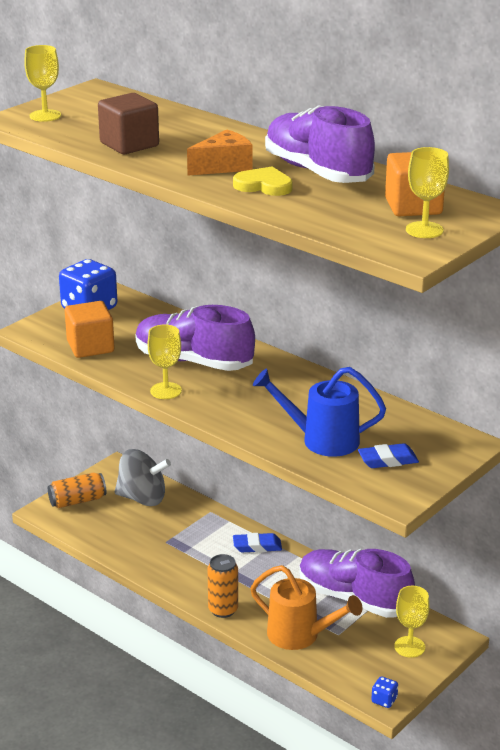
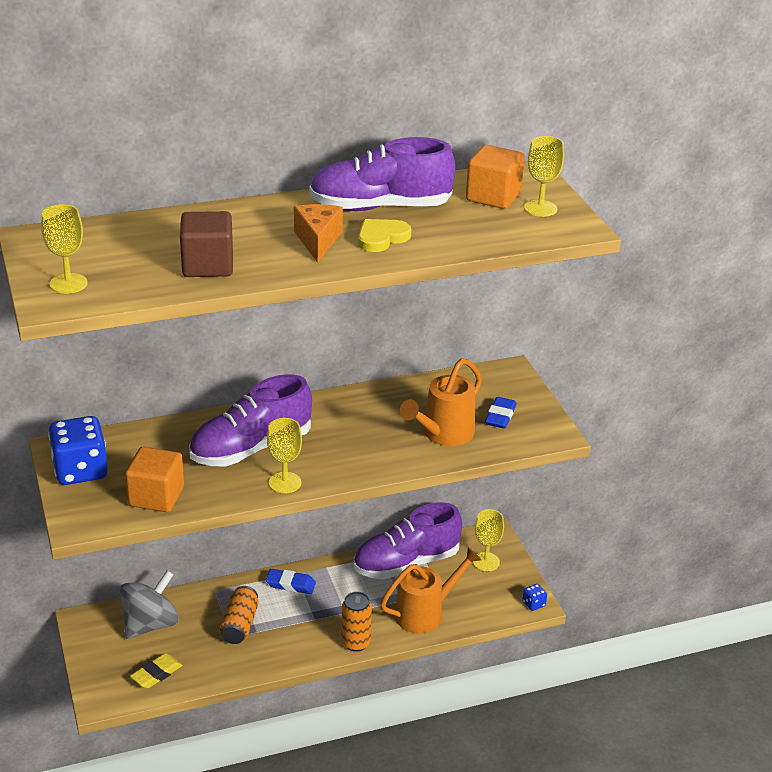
camera: 60 degrees left, 5 degrees up
orange can [48,472,106,508] -> orange can moved to [219,586,259,644]
blue eraser [233,533,282,553] -> blue eraser turned 75 degrees clockwise [266,569,316,594]
blue watering can [253,367,386,457] -> orange watering can [400,358,482,446]
none -> yellow eraser [130,653,183,689]

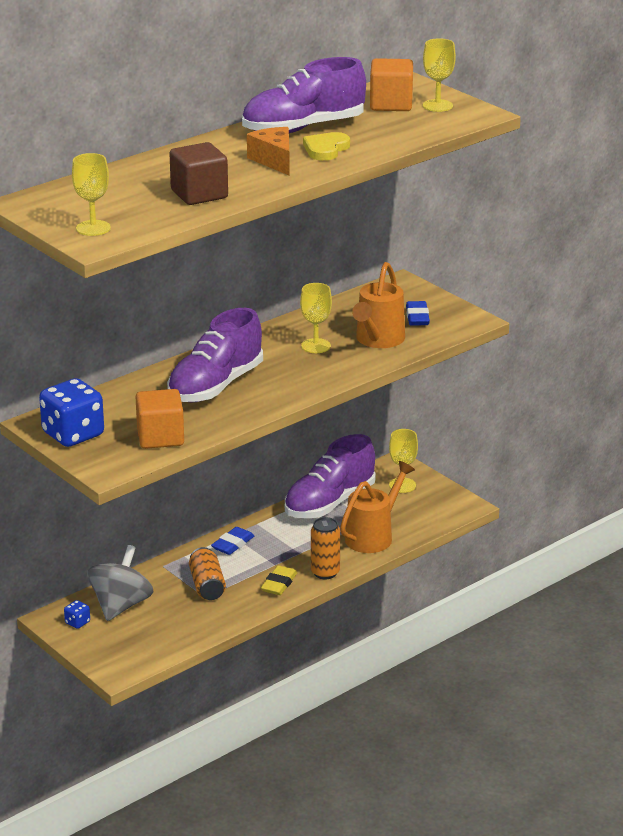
camera: 20 degrees left, 5 degrees down
yellow eraser [130,653,183,689] -> yellow eraser moved to [261,565,297,595]
blue eraser [266,569,316,594] -> blue eraser turned 45 degrees counterclockwise [211,527,254,555]
yellow goblet [267,418,302,494] -> yellow goblet moved to [300,283,332,353]
blue dice [523,584,547,611] -> blue dice moved to [64,600,90,629]

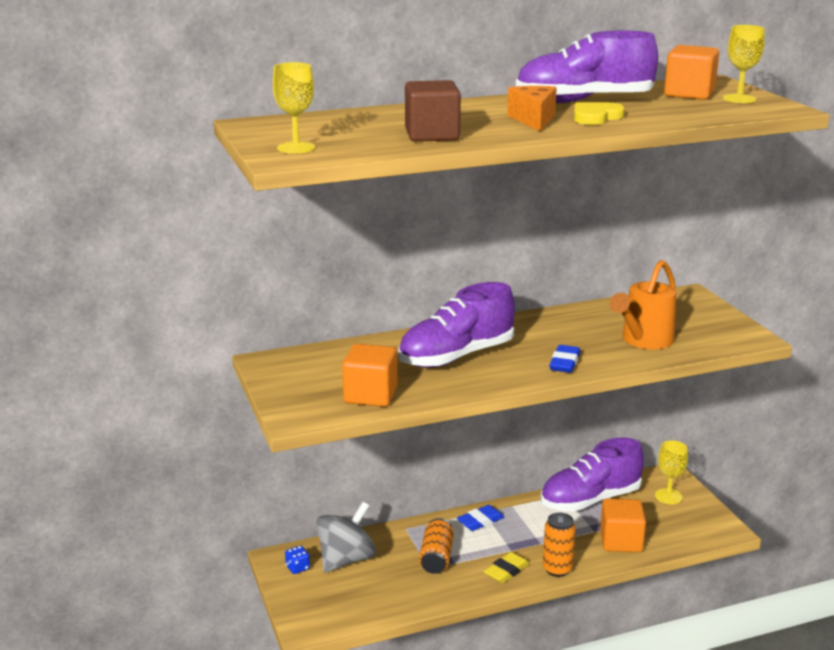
camera: 20 degrees right, 5 degrees down
blue dice [39,378,104,447] -> none
yellow goblet [300,283,332,353] -> none
orange watering can [340,461,415,553] -> orange cube [600,499,646,552]
blue eraser [406,301,430,326] -> blue eraser moved to [549,345,580,373]

